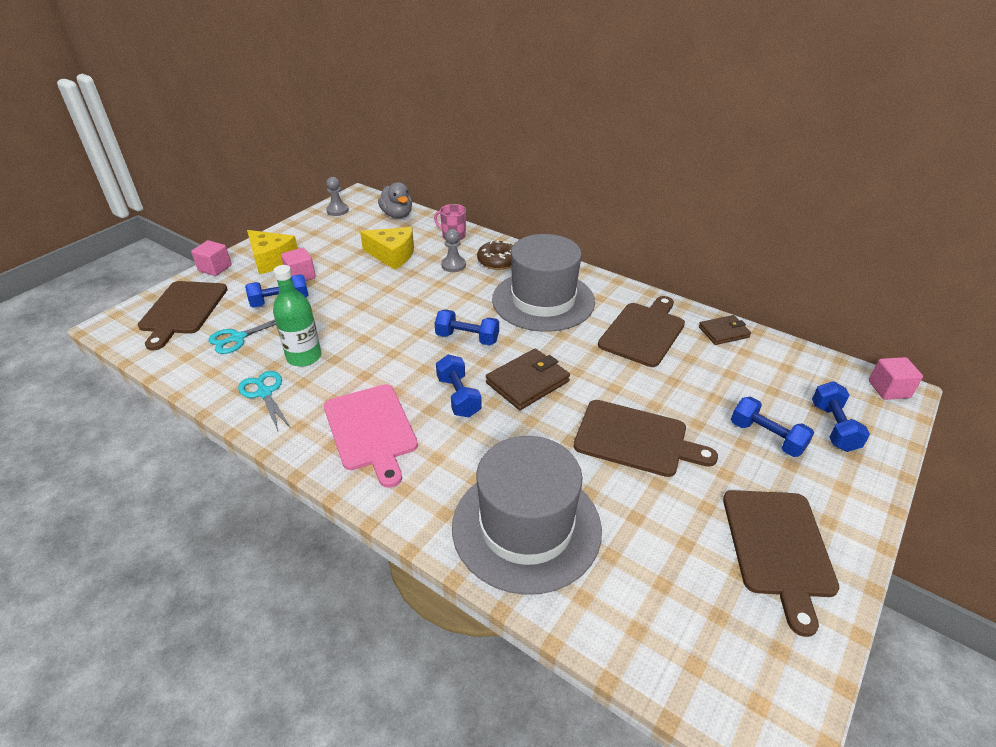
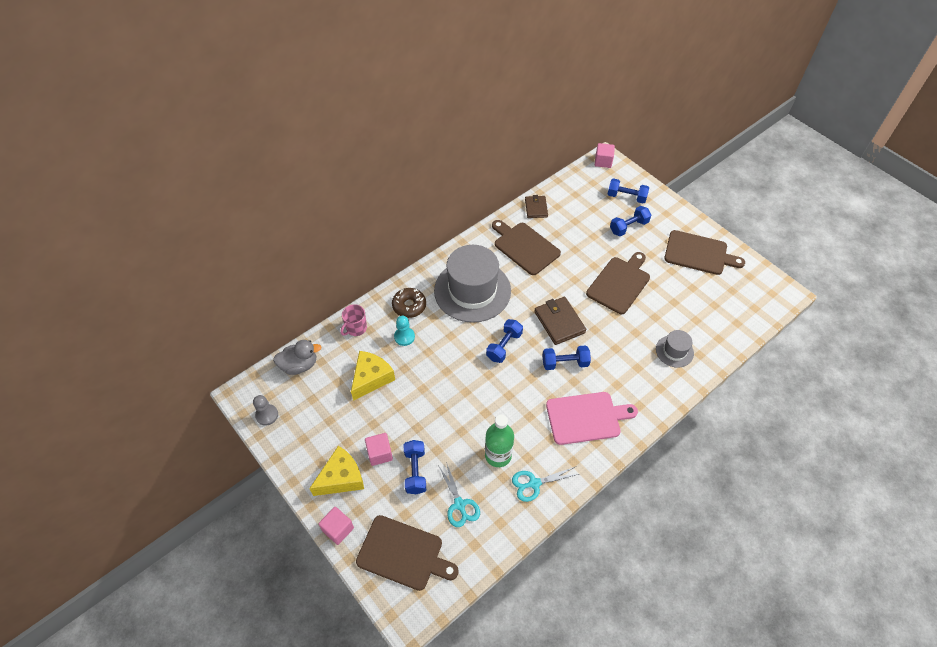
camera: 75 degrees left, 15 degrees up
grey pawn [441,229,466,272] -> turquoise pawn [394,316,415,346]
grey hat [452,436,602,595] -> grey hat [656,330,694,368], size x0.46

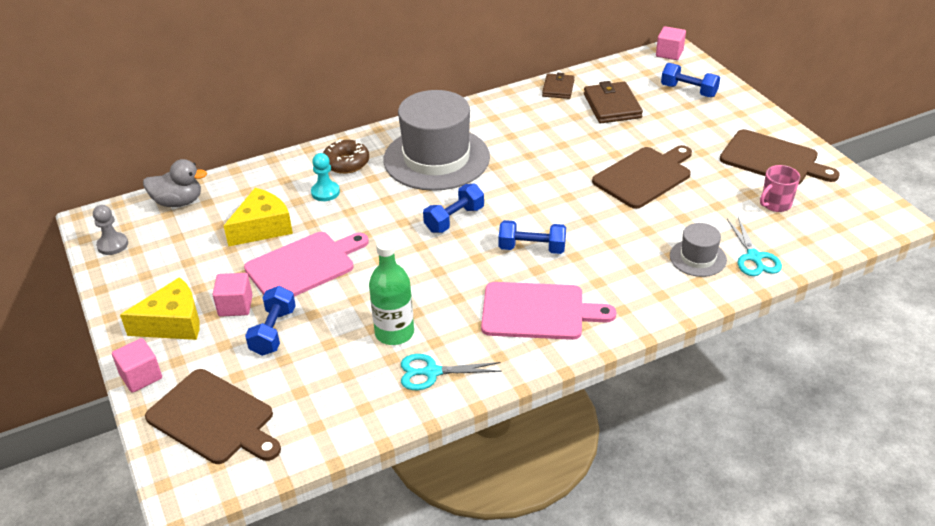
camera: 15 degrees right, 15 degrees down
pink mug [341,304,367,336] -> pink mug moved to [760,165,800,212]
turquoise scissors [438,462,480,527] -> turquoise scissors moved to [727,217,782,276]
brown cutting board [492,220,561,275] -> none
brown wallet [534,297,586,345] -> brown wallet moved to [584,81,643,123]
blue dumbbell [610,206,651,236] -> none
none -> pink cutting board [244,232,369,297]

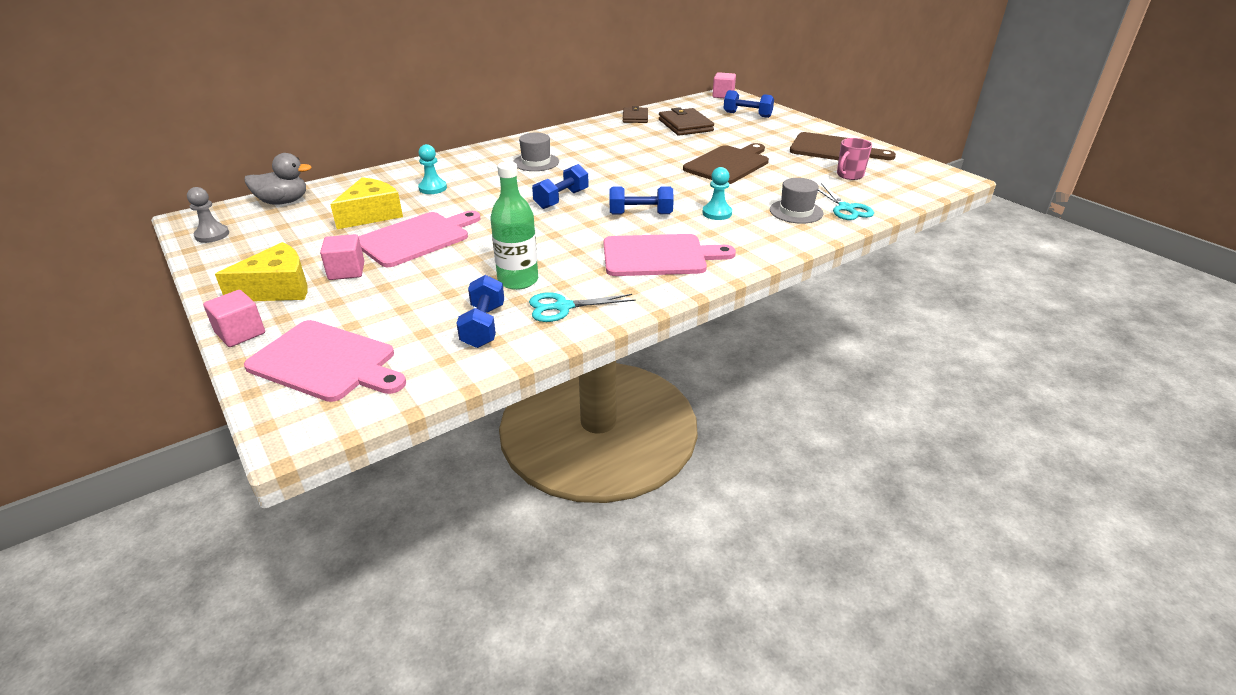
camera: 10 degrees left, 5 degrees down
brown cutting board [145,369,281,464] -> pink cutting board [244,320,406,402]
blue dumbbell [245,286,296,356] -> blue dumbbell moved to [456,275,504,348]
brown donut [323,139,369,174] -> none
grey hat [383,90,490,191] -> grey hat [513,133,559,171], size x0.46
none -> turquoise pawn [702,167,732,220]

